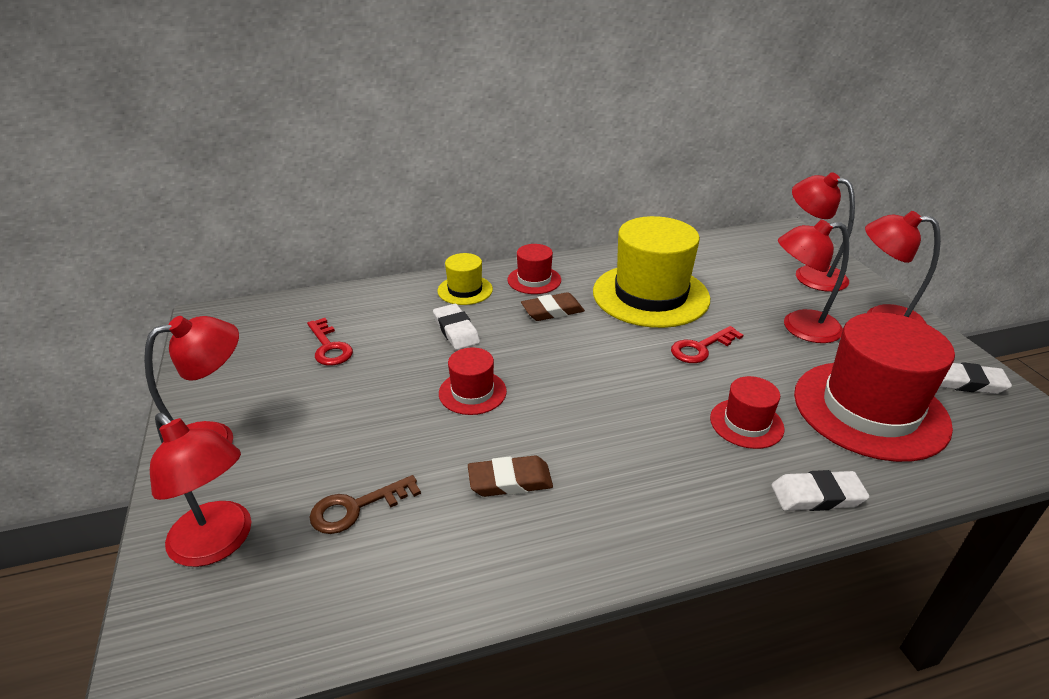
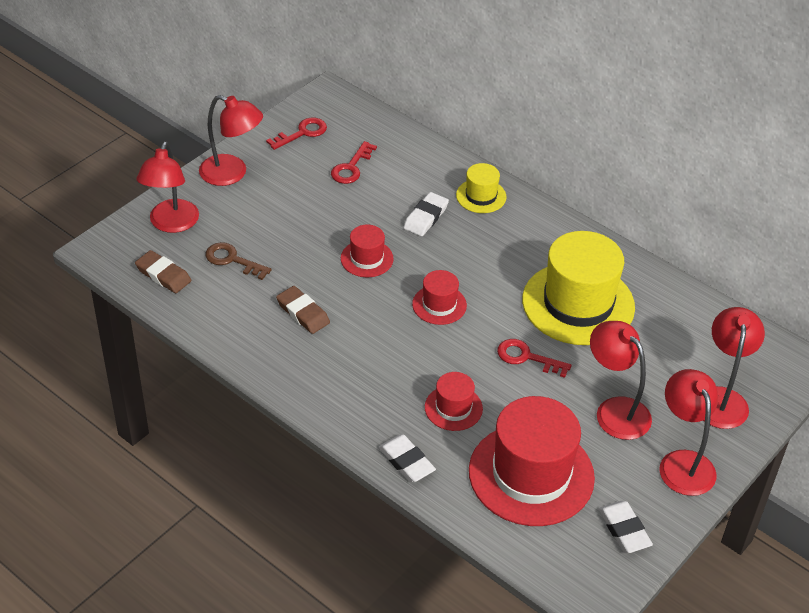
camera: 55 degrees right, 10 degrees up
red hat [507,244,561,294] -> red hat moved to [412,270,467,325]
brown eraser [521,292,585,321] -> brown eraser moved to [135,250,191,293]
none -> red key [266,118,327,150]

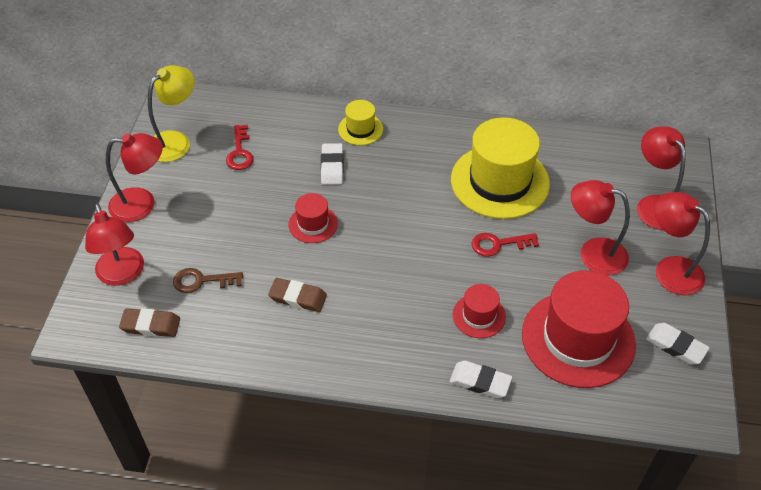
camera: 30 degrees left, 5 degrees up
red key [266,118,327,150] -> yellow lamp [148,65,195,162]
red hat [412,270,467,325] -> none

